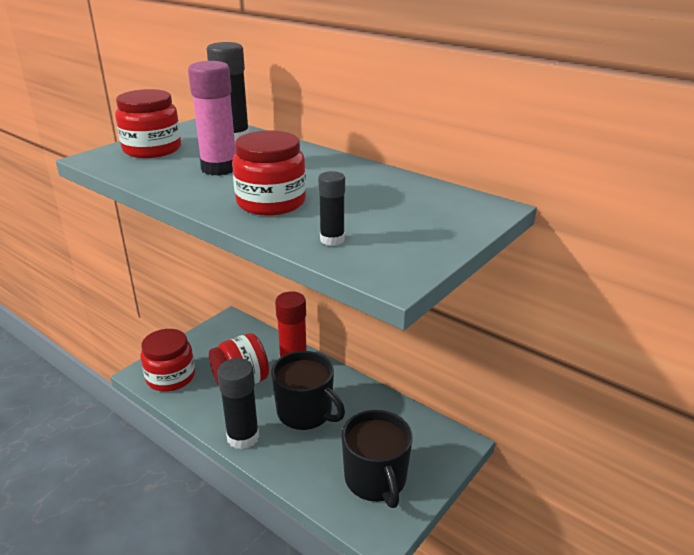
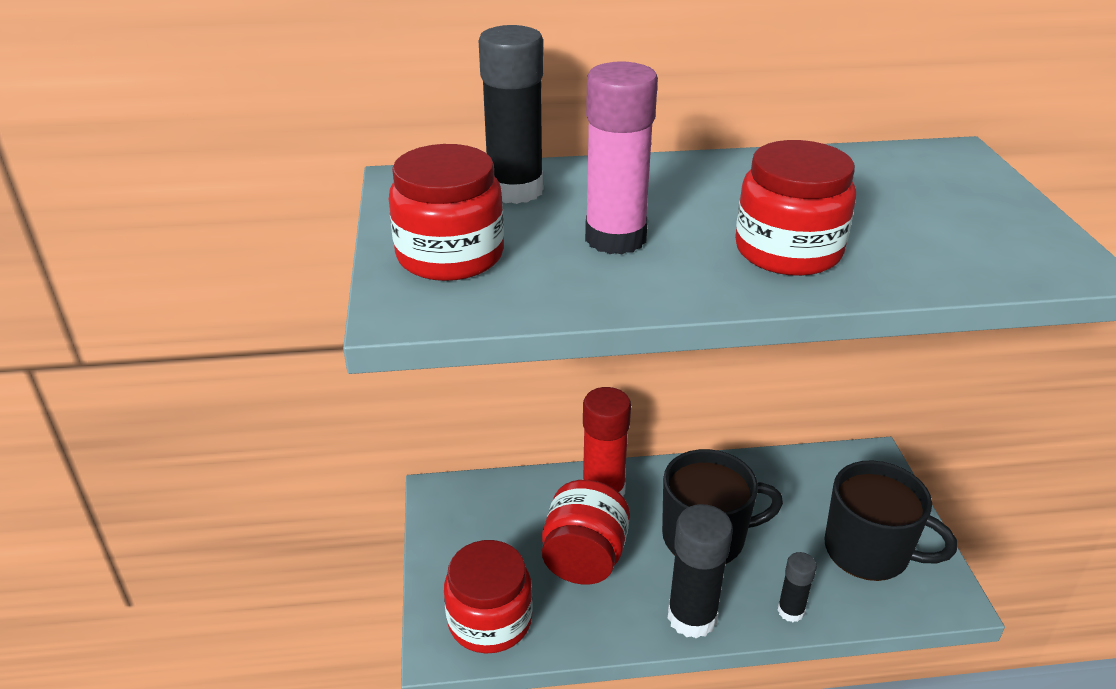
camera: 45 degrees left, 5 degrees up
black glue stick [318,171,345,246] -> black glue stick moved to [777,552,817,622]

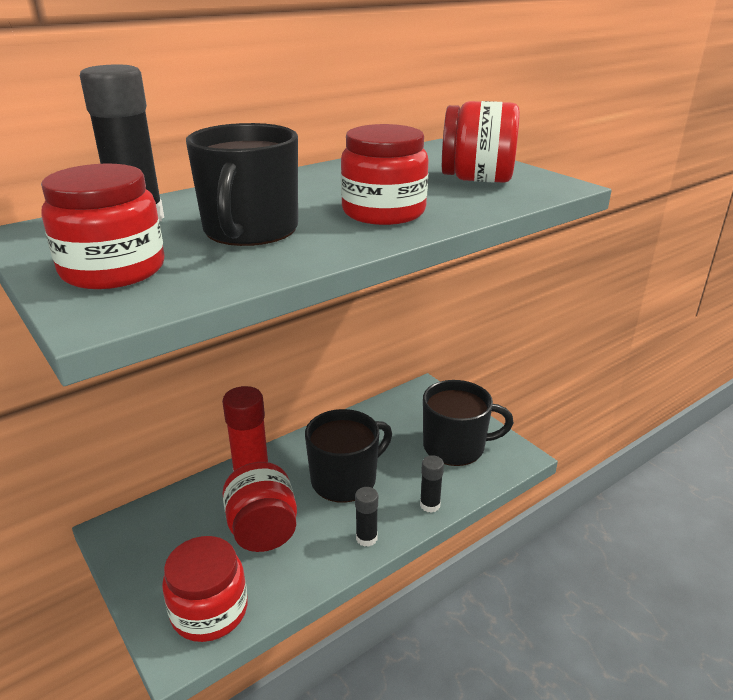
camera: 30 degrees left, 5 degrees down
pink glue stick [585,61,658,255] -> black mug [186,123,298,246]
black glue stick [668,504,733,639] -> black glue stick [355,487,378,547], size x0.54
none -> red jar [442,101,520,183]

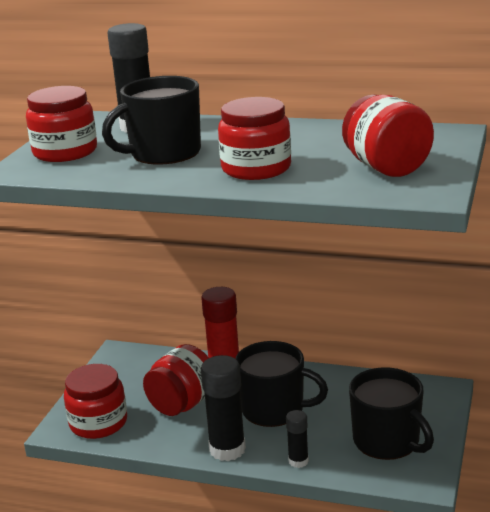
camera: 55 degrees right, 5 degrees down
black glue stick [355,487,378,547] -> black glue stick [201,355,246,461], size x1.85

